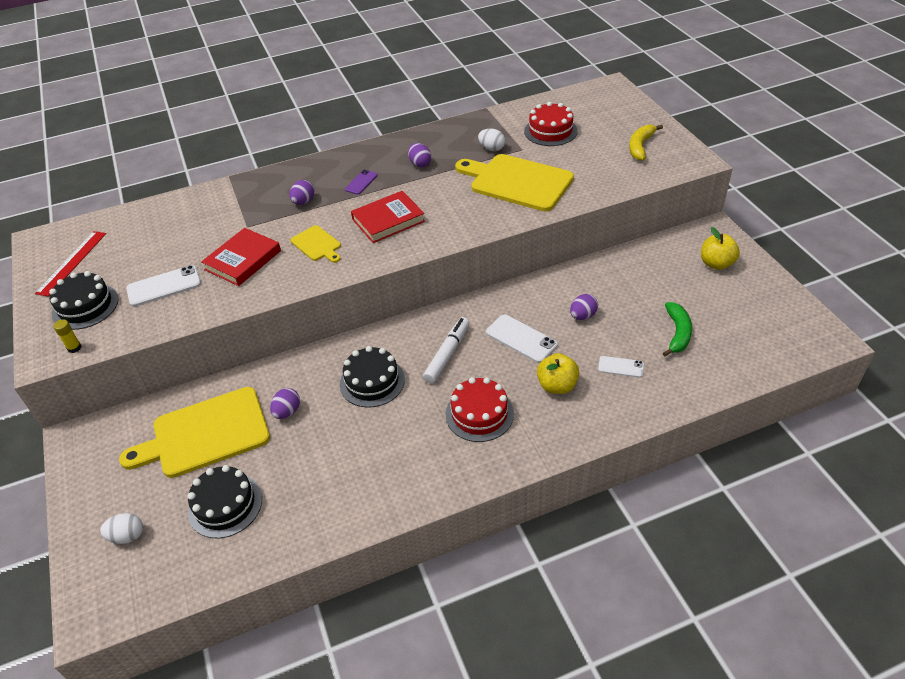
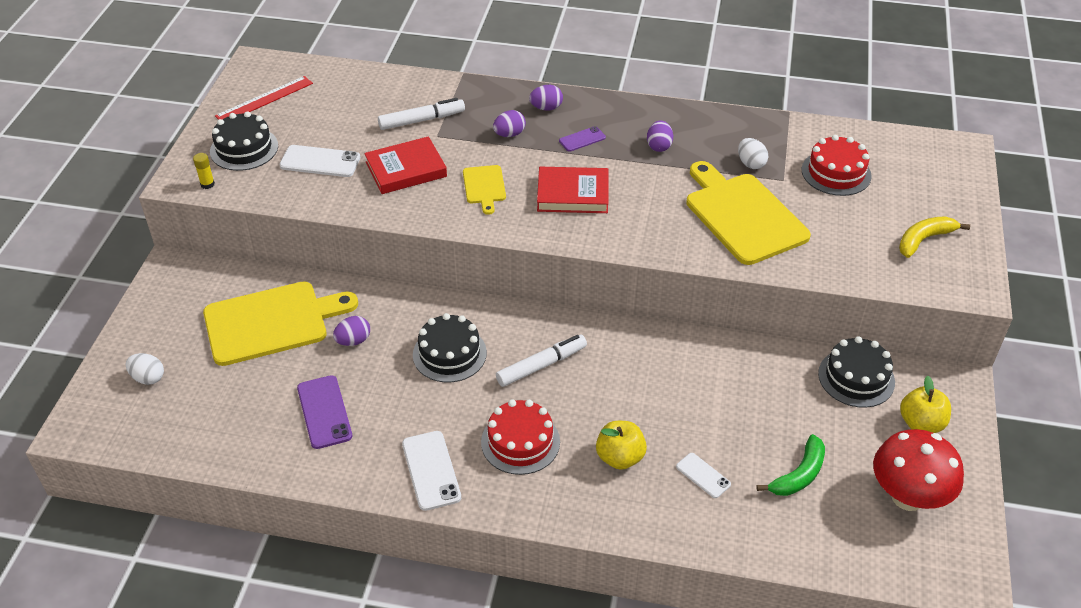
camera: 30 degrees right, 0 degrees up
yellow cutting board [119,387,270,478] -> yellow cutting board turned 150 degrees clockwise [203,281,358,366]
black cake [188,465,262,538] -> black cake moved to [818,336,895,408]
white phone [486,315,558,363] -> white phone moved to [402,431,461,511]
purple egg [570,294,598,320] -> purple egg moved to [529,85,563,111]
none -> purple phone [297,375,352,449]
none -> white marker [378,98,465,130]
none -> red mushroom [873,429,964,511]

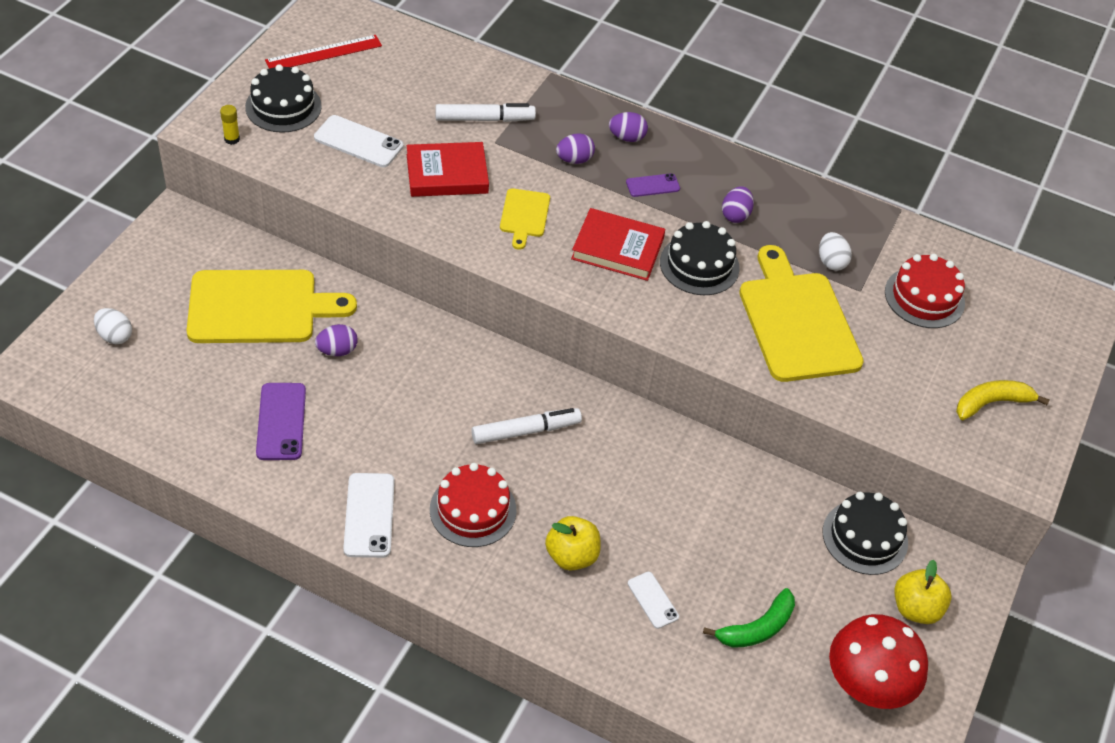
camera: 10 degrees right, 5 degrees up
black cake [413,313,487,382] -> black cake moved to [660,221,740,295]

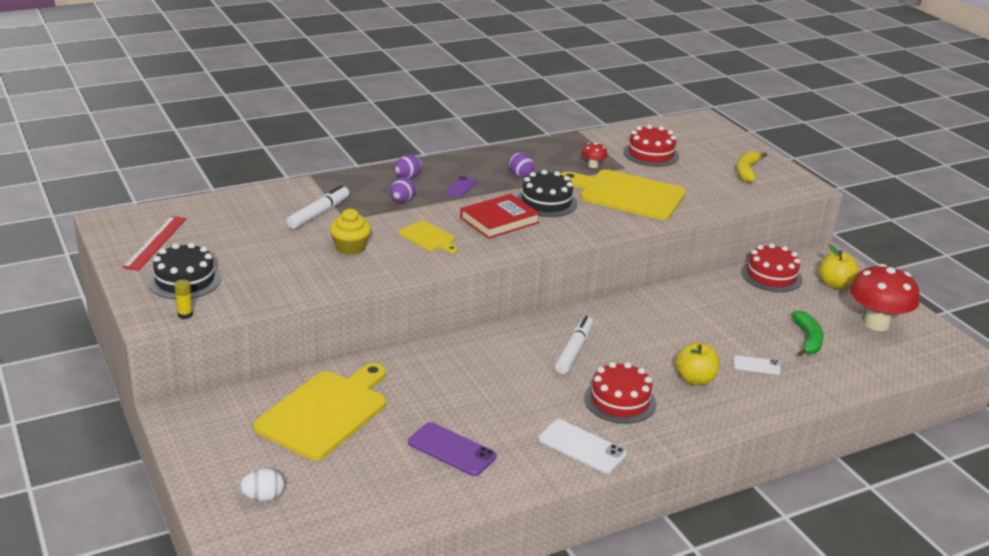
camera: 50 degrees left, 20 degrees down
white phone [314,115,403,167] -> none
purple egg [315,324,358,356] -> none
red book [407,142,489,197] -> yellow cupcake [330,209,371,255]
white egg [819,232,852,271] -> red mushroom [581,142,607,168]
black cake [823,492,908,575] -> red cake [741,243,803,292]

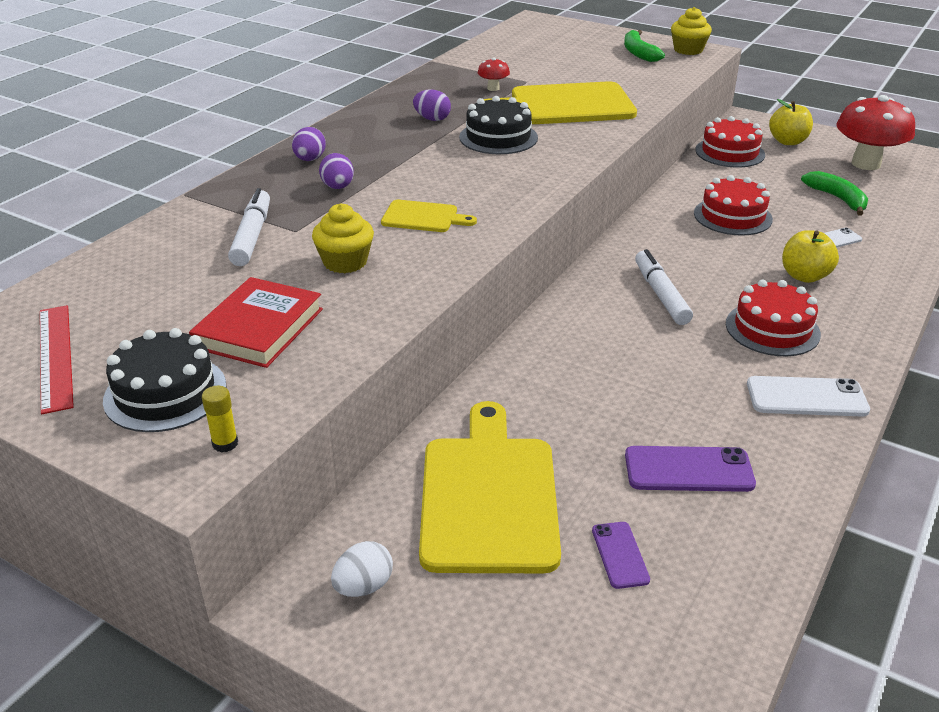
camera: 30 degrees left, 5 degrees up
white egg [240,469,284,501] -> white egg moved to [331,541,393,597]
purple phone [445,176,477,197] -> purple phone moved to [592,522,650,589]
red book [460,194,540,239] -> red book moved to [189,277,323,368]
red cake [623,125,679,167] -> red cake moved to [694,175,773,235]
yellow banana [736,151,767,183] -> green banana [624,30,665,62]
none -> yellow cupcake [671,7,712,55]

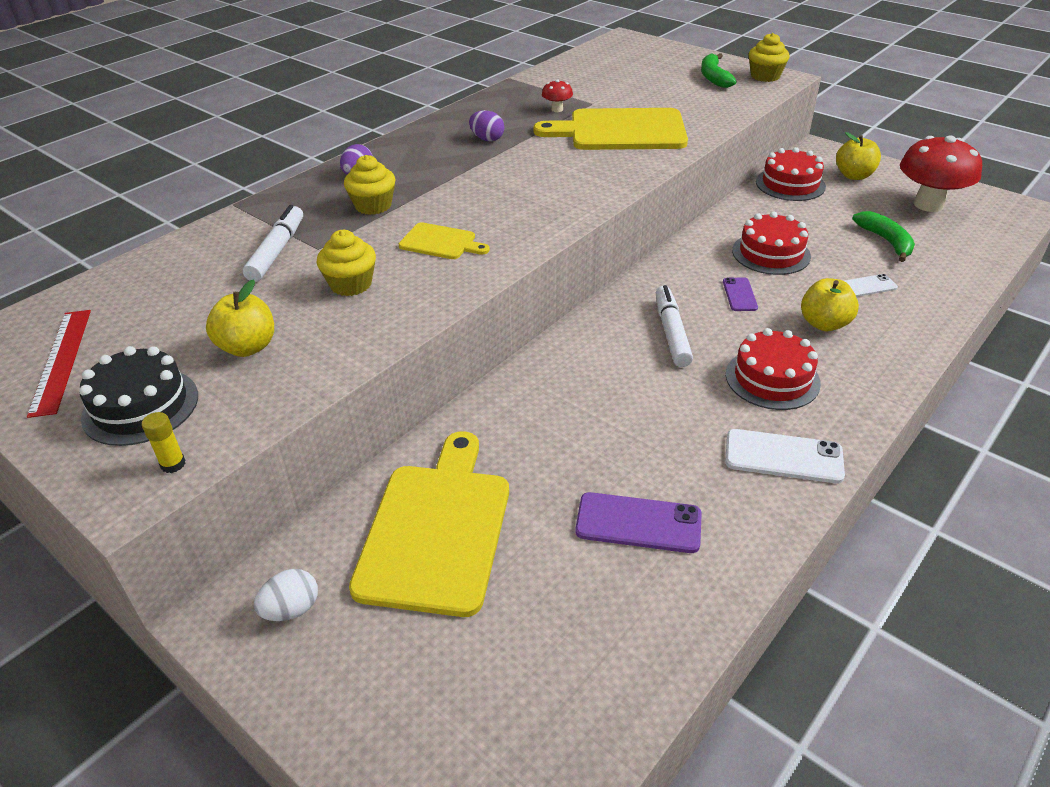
camera: 10 degrees right, 5 degrees up
red book [189,277,323,368] -> yellow apple [206,280,274,357]
purple egg [319,153,354,189] -> yellow cupcake [344,155,396,215]
black cake [459,96,538,154] -> none
purple phone [592,522,650,589] -> purple phone moved to [723,277,758,311]

